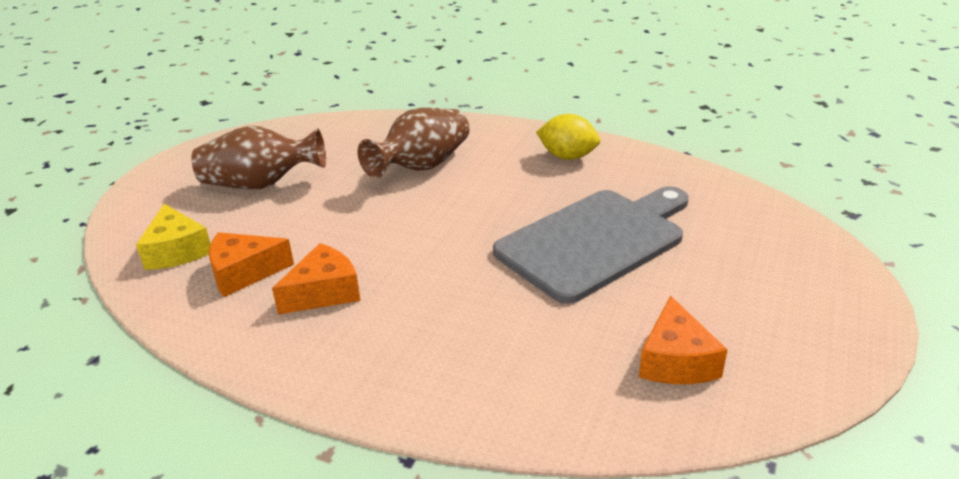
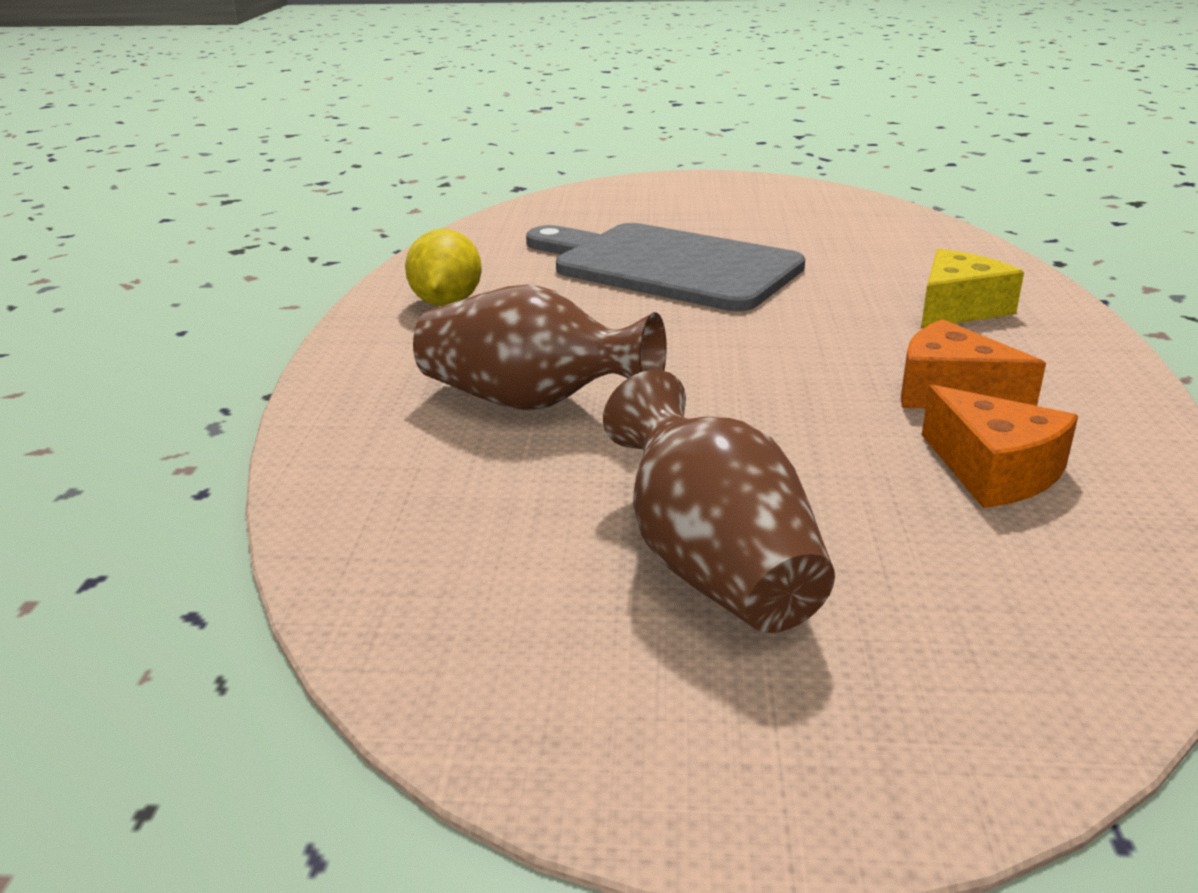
camera: 110 degrees left, 5 degrees down
yellow cheese [136,204,211,270] -> yellow cheese moved to [921,249,1024,328]
orange cheese [639,296,728,384] -> none

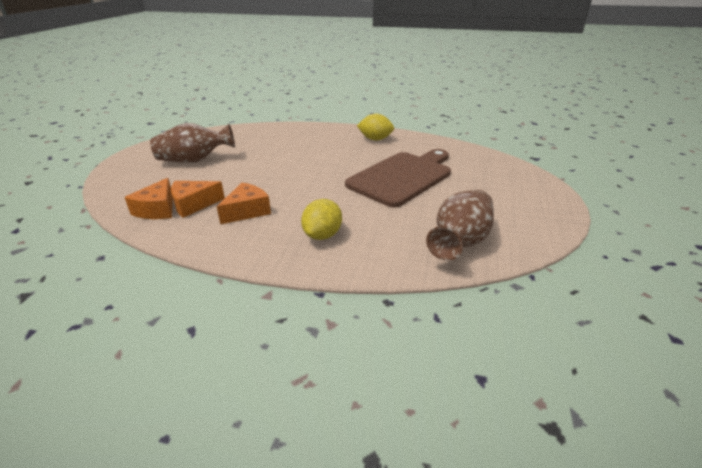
camera: 100 degrees right, 5 degrees up
brown vase [413,284,667,410] -> brown vase moved to [426,190,494,261]
grey cutting board [526,223,805,311] -> brown cutting board [345,149,451,207]
yellow cheese [921,249,1024,328] -> yellow lemon [301,199,342,240]
none -> orange cheese [125,178,173,219]

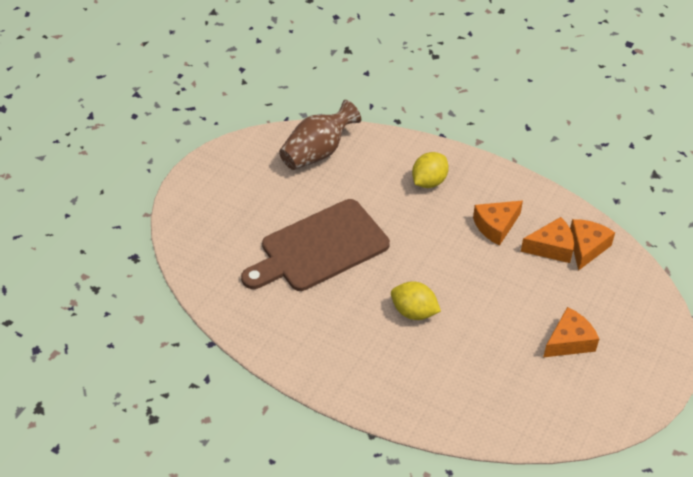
camera: 165 degrees left, 15 degrees up
brown vase [150,123,235,163] -> orange cheese [543,307,599,357]
yellow lemon [357,114,394,140] -> yellow lemon moved to [391,281,441,320]

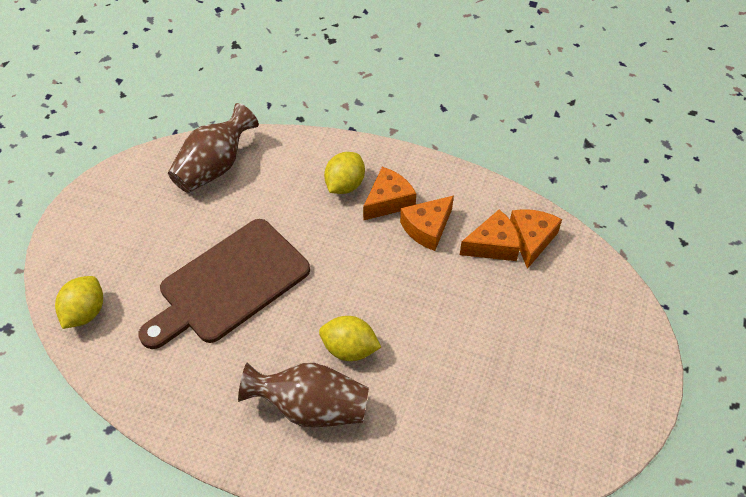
camera: 10 degrees left, 5 degrees up
orange cheese [543,307,599,357] -> orange cheese moved to [363,167,416,221]
none -> yellow lemon [55,276,103,329]
none -> brown vase [238,363,369,428]

